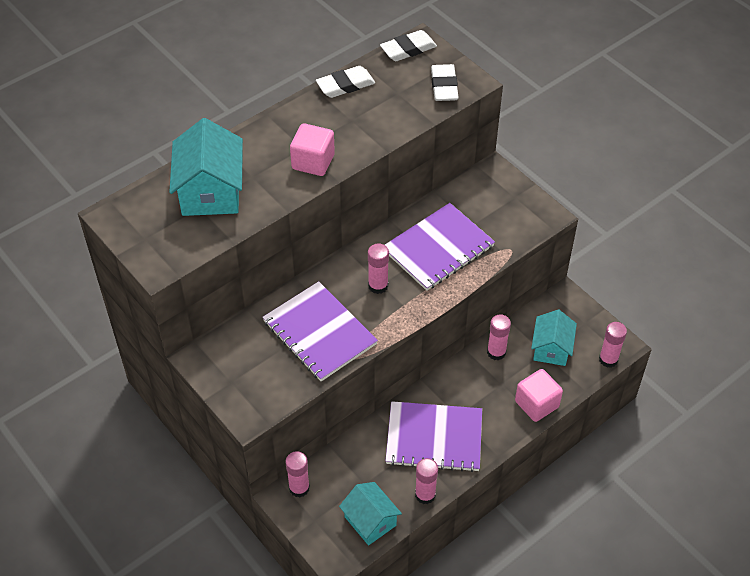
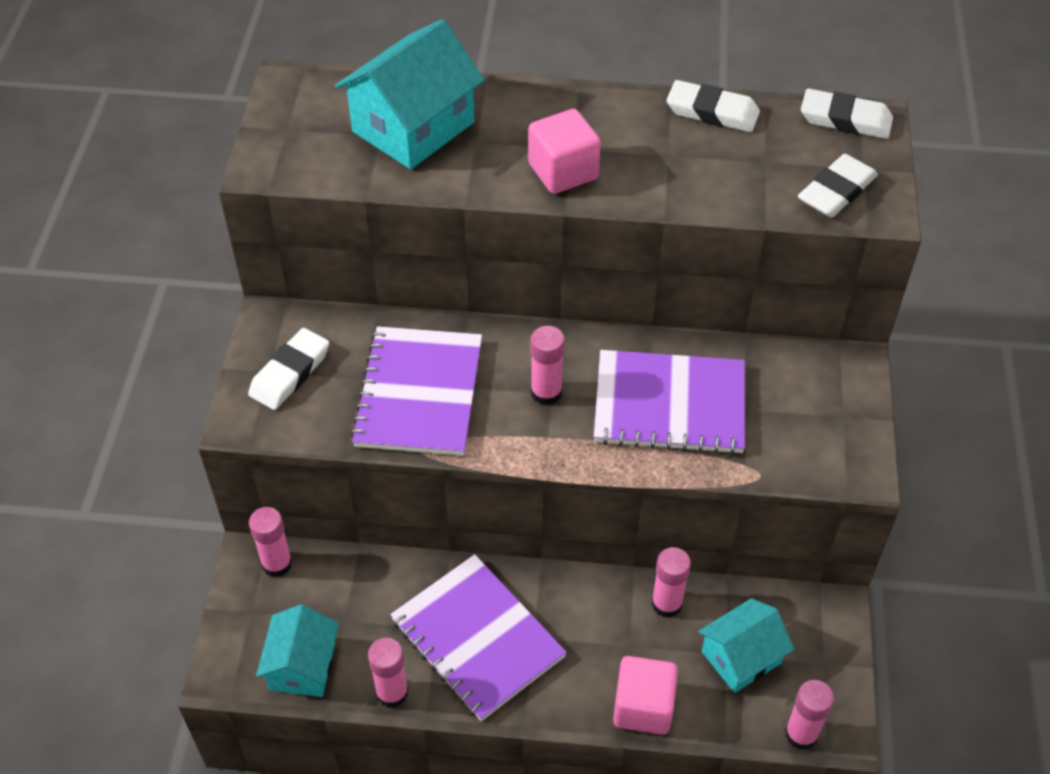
camera: 45 degrees right, 0 degrees up
none -> white eraser [248,328,329,410]

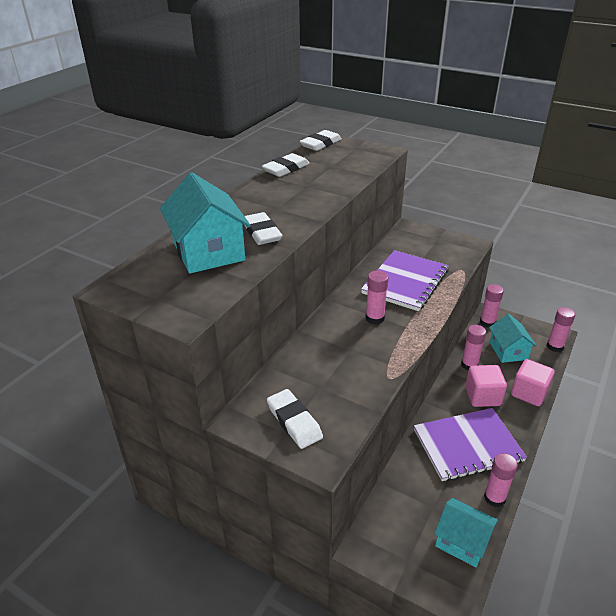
camera: 65 degrees left, 15 degrees down
pink glue stick [249,507,293,577] -> pink glue stick moved to [480,284,504,327]
purple notebook [351,326,482,456] -> none
pink cube [528,109,601,194] -> pink cube moved to [465,365,507,407]
white eraser [798,154,878,218] -> white eraser moved to [244,212,283,245]

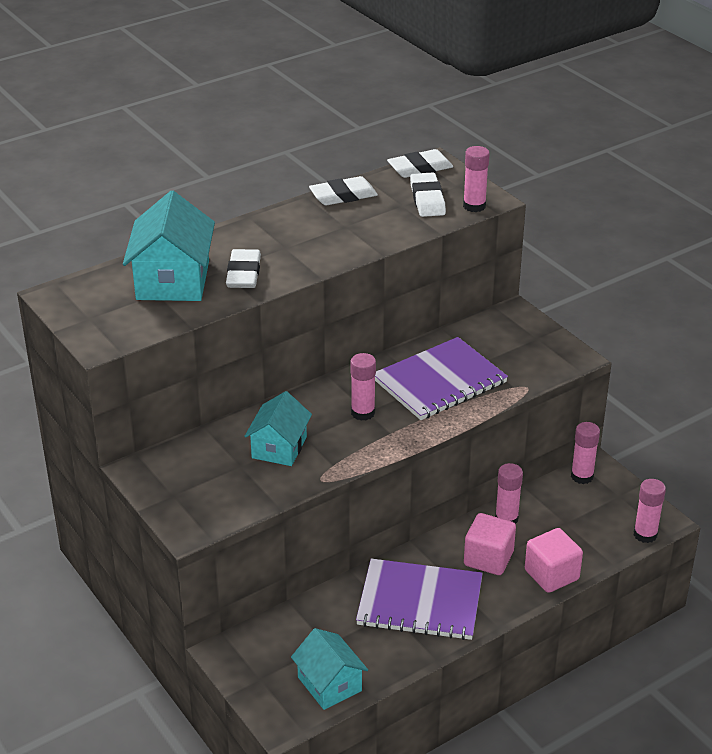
camera: 25 degrees right, 0 degrees up
white eraser [267,389,323,449] -> white eraser moved to [410,172,446,217]
pink glue stick [484,453,518,507] -> pink glue stick moved to [463,146,490,212]
turquoise house [489,314,537,363] -> turquoise house moved to [244,391,312,466]

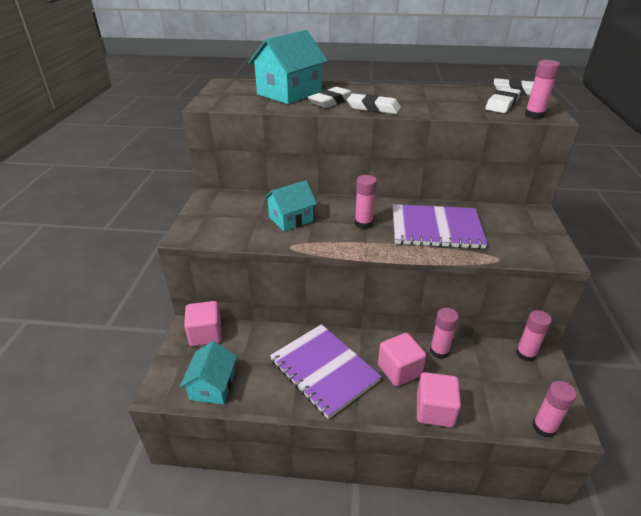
camera: 40 degrees right, 0 degrees up
white eraser [309,176,378,205] -> white eraser moved to [347,93,401,114]
none -> pink cube [184,301,222,346]

